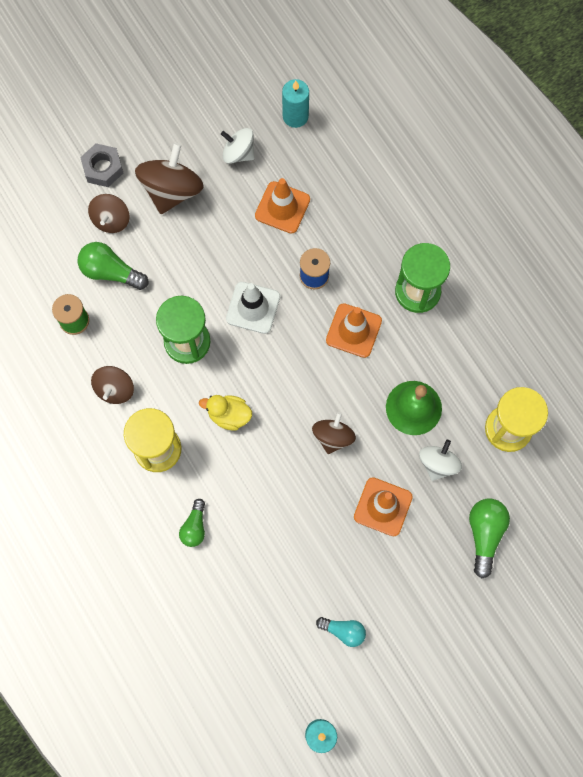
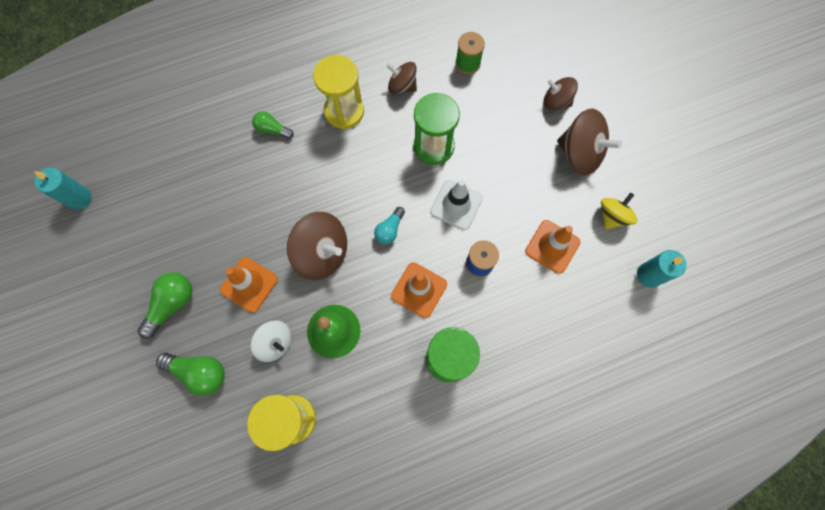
camera: 100 degrees right, 0 degrees up
green light bulb [78,242,148,290] -> green light bulb moved to [137,272,192,339]
grey nut [80,143,123,187] -> none
yellow duck [199,395,252,431] -> none
white spinning top [221,128,255,164] -> yellow spinning top [601,192,637,229]
brown spinning top [312,412,356,454] -> brown spinning top [287,212,347,280], size x1.64
turquoise light bulb [316,617,366,647] -> turquoise light bulb moved to [374,207,405,244]

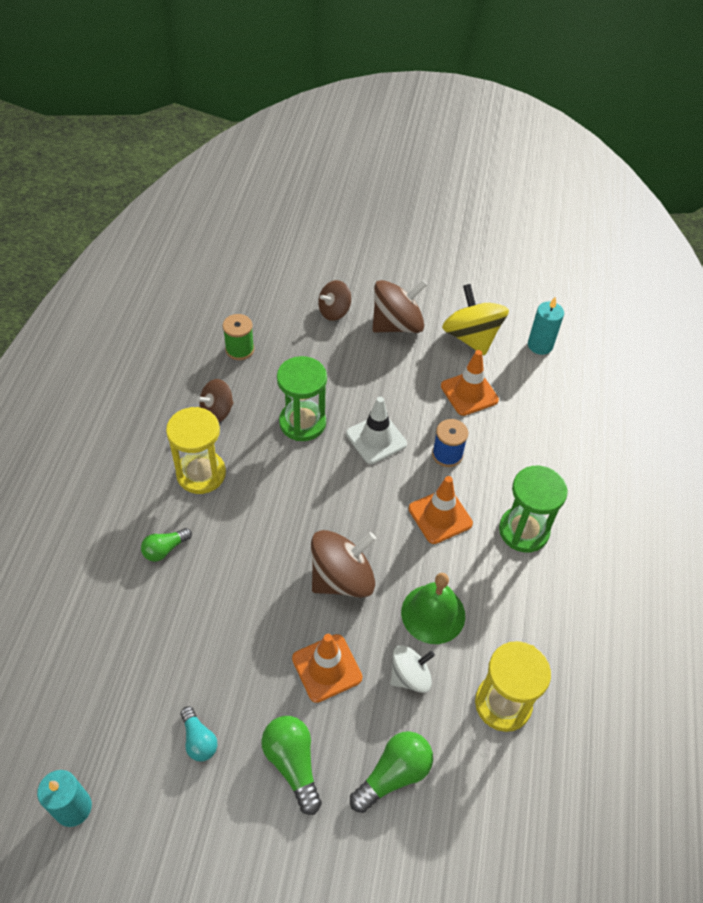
camera: 60 degrees left, 20 degrees down
turquoise light bulb [374,207,405,244] -> turquoise light bulb moved to [181,706,218,761]
yellow spinning top [601,192,637,229] -> yellow spinning top [442,284,509,356], size x1.64

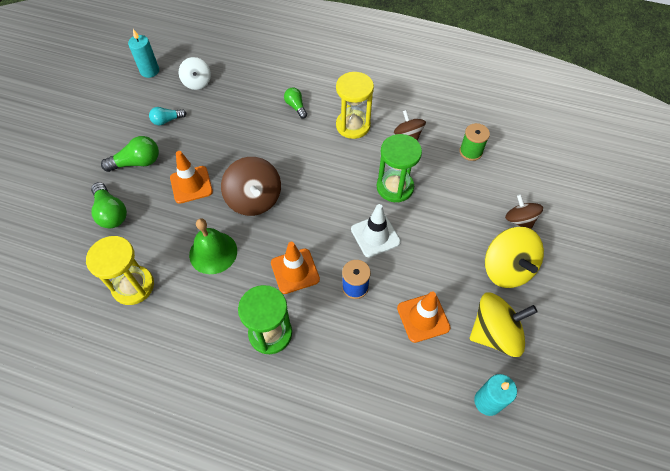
camera: 100 degrees right, 5 degrees up
brown spinning top [372,279,427,333] -> yellow spinning top [485,227,544,288]
white spinning top [390,645,435,693] -> white spinning top moved to [179,57,211,90]

